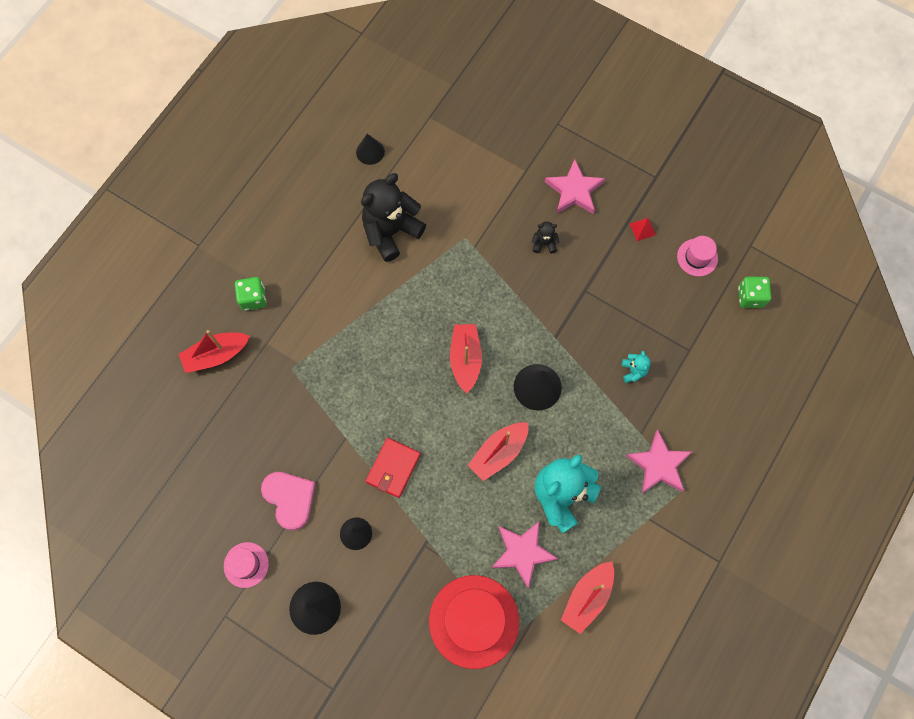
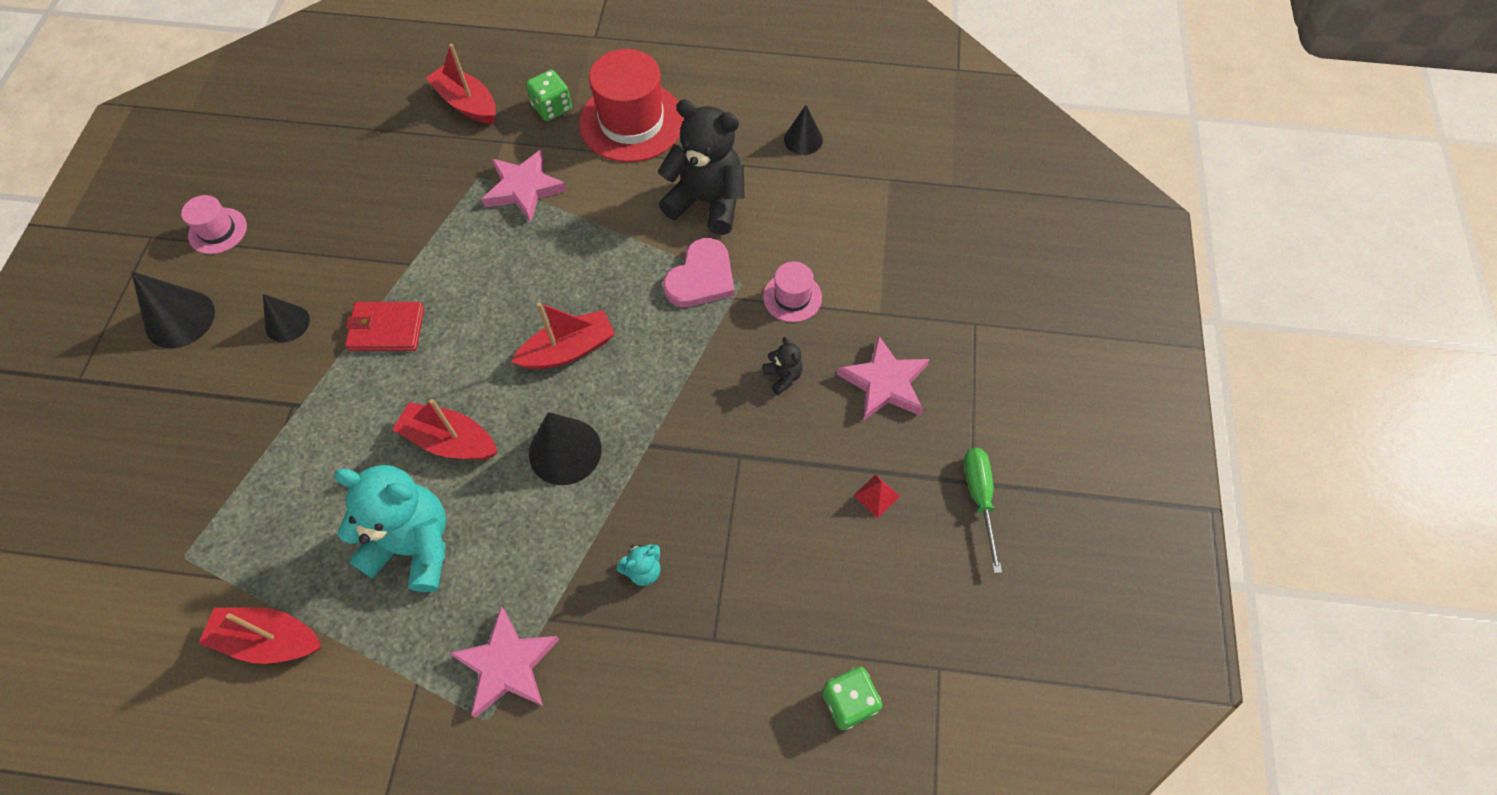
camera: 65 degrees right, 10 degrees down
pink heart [261,472,316,530] -> pink heart moved to [663,238,735,307]
red hat [429,575,519,669] -> red hat moved to [579,49,684,162]
pink star [492,521,558,588] -> pink star moved to [482,149,567,222]
pink hat [677,236,718,277] -> pink hat moved to [763,261,822,322]
none -> green screwdriver [964,448,1002,573]

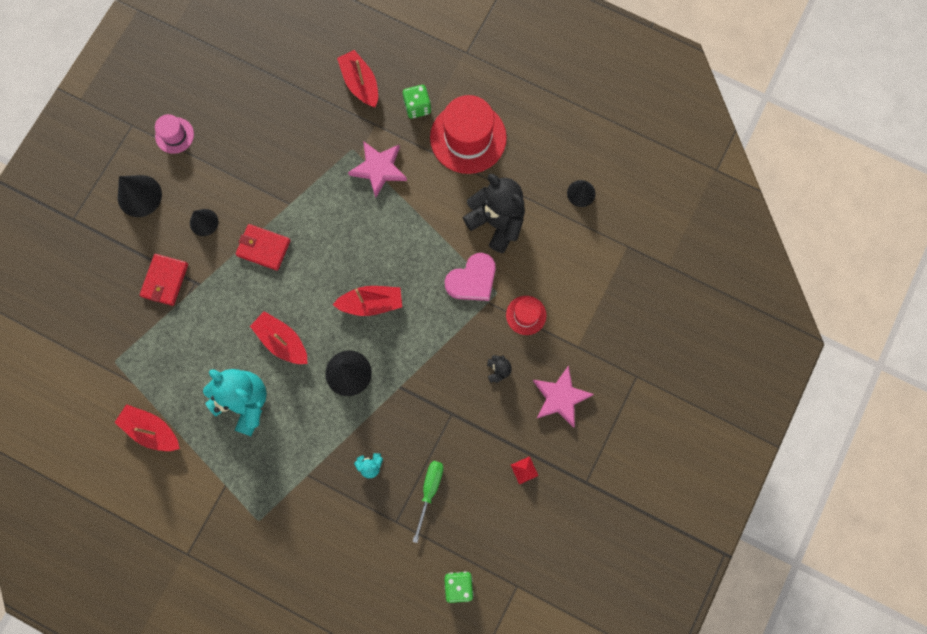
camera: 20 degrees right, 15 degrees up
pink star [449,607,560,718] -> none
pink hat [763,261,822,322] -> red hat [506,296,546,335]
green screwdriver [964,448,1002,573] -> green screwdriver moved to [412,461,443,543]
none -> red wallet [140,254,188,306]

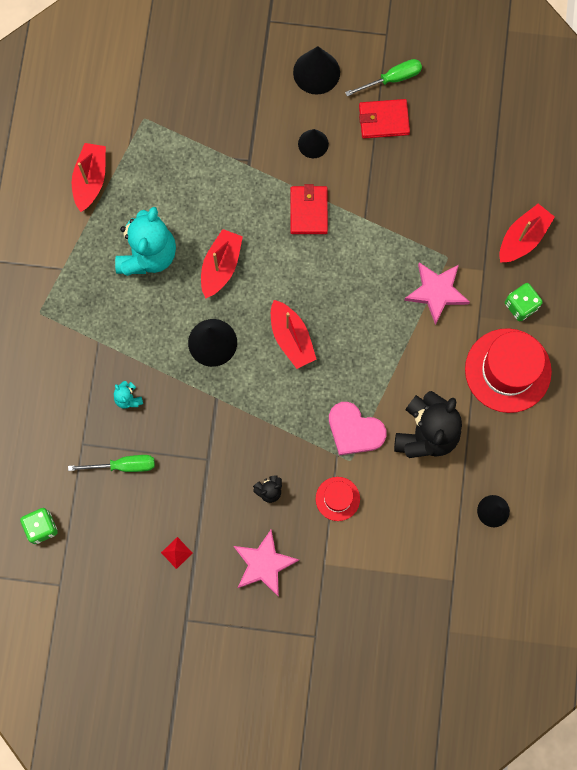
camera: 70 degrees right, 0 degrees up
red wallet [140,254,188,306] -> red wallet moved to [359,99,410,139]
pink hat [155,114,194,154] -> green screwdriver [345,59,422,96]

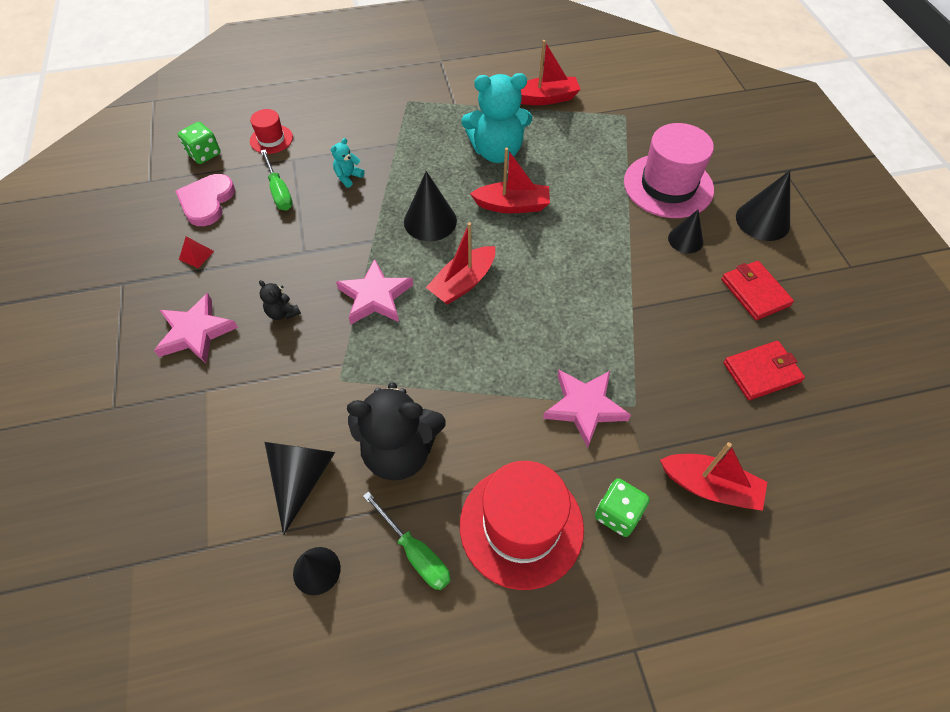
camera: 70 degrees right, 20 degrees down
red wallet [290,184,328,234] -> red wallet moved to [723,341,805,400]
red hat [316,477,360,521] -> red hat moved to [250,109,293,154]
pink heart [329,402,387,455] -> pink heart moved to [175,174,235,226]
green screwdriver [345,59,422,96] -> green screwdriver moved to [363,491,451,590]
none -> black cone [264,442,335,535]
none -> pink star [336,259,413,324]
none -> pink hat [624,123,714,218]

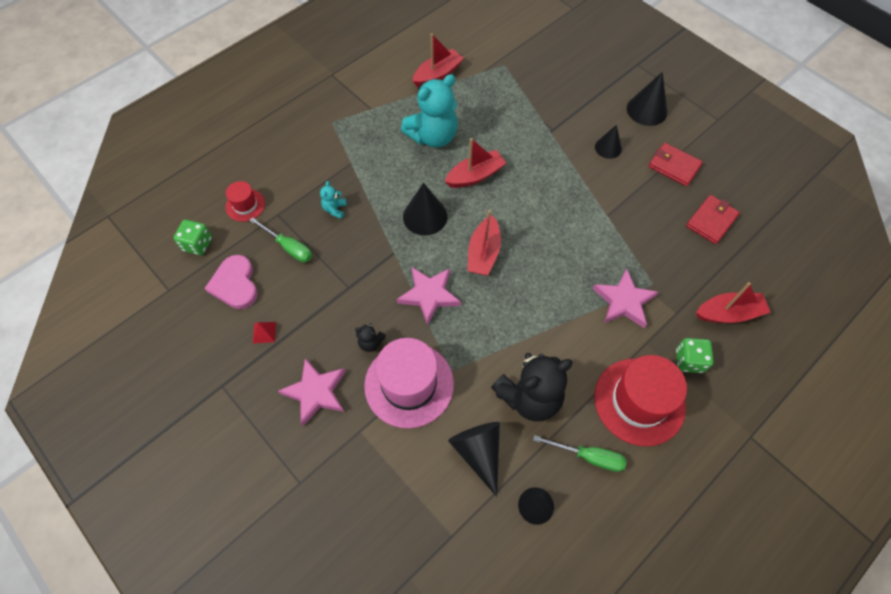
camera: 30 degrees left, 5 degrees up
pink hat [624,123,714,218] -> pink hat moved to [364,338,454,428]

